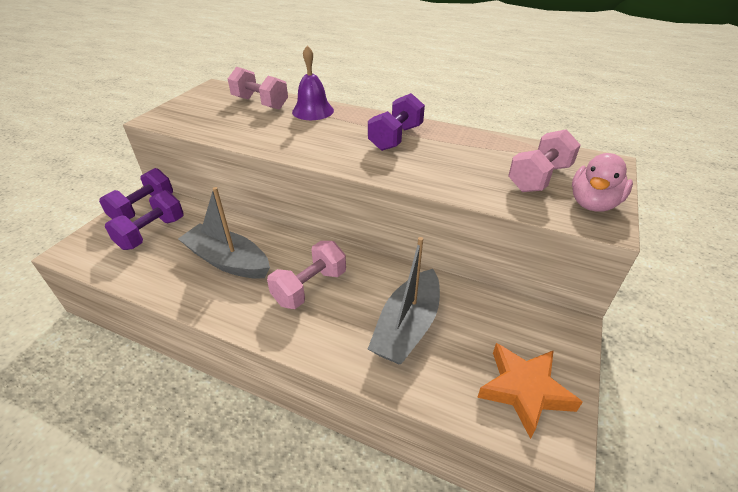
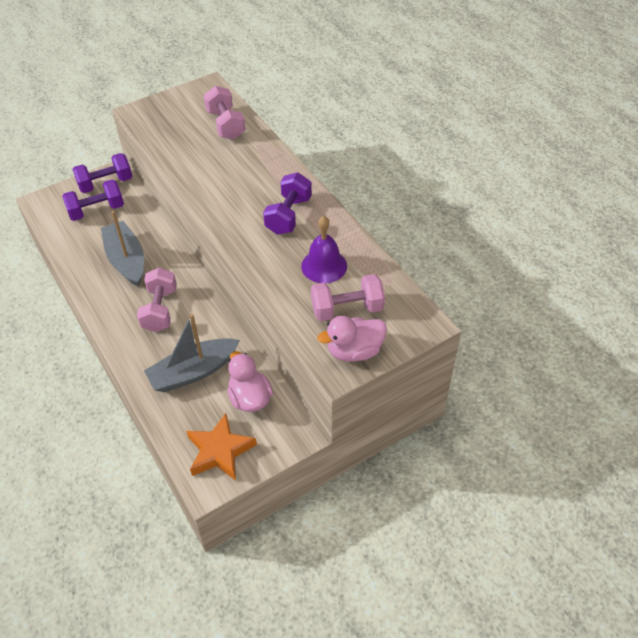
camera: 35 degrees right, 10 degrees up
pink dumbbell [267,241,346,309] -> pink dumbbell turned 75 degrees counterclockwise [137,267,177,332]
purple bell [292,46,334,120] -> purple bell moved to [301,216,347,283]
purple dumbbell [368,93,425,151] -> purple dumbbell turned 45 degrees counterclockwise [263,172,312,235]
none -> pink duck [227,351,273,412]

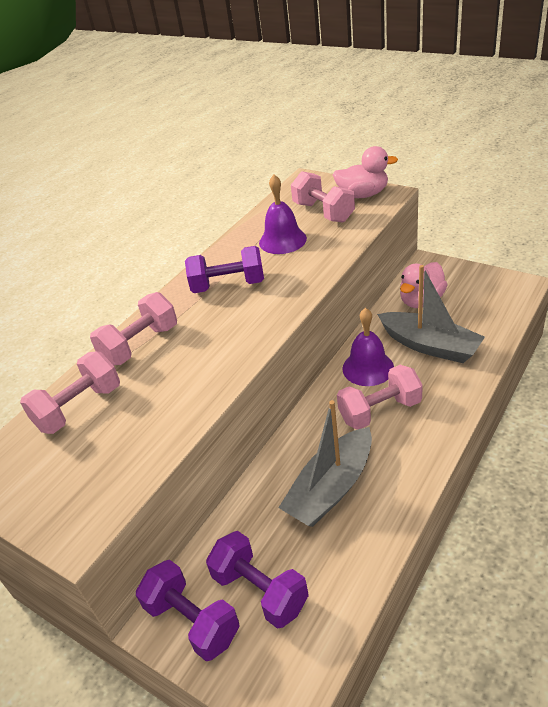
camera: 110 degrees left, 10 degrees down
orange star [186,413,257,481] -> none
pink duck [317,316,387,362] -> pink duck turned 45 degrees counterclockwise [333,146,398,198]
none -> pink dumbbell [90,292,177,365]
none -> purple bell [342,308,394,386]

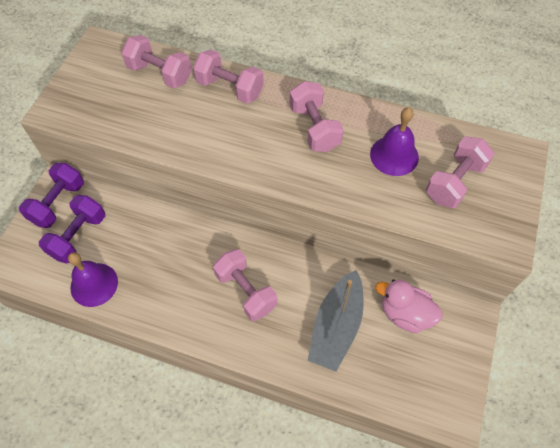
camera: 70 degrees right, 20 degrees up
purple dumbbell [185,246,264,293] -> pink dumbbell [290,81,344,152]
grey boat [278,400,372,527] -> none
pink duck [333,146,398,198] -> none
purple bell [342,308,394,386] -> purple bell moved to [68,252,118,307]

